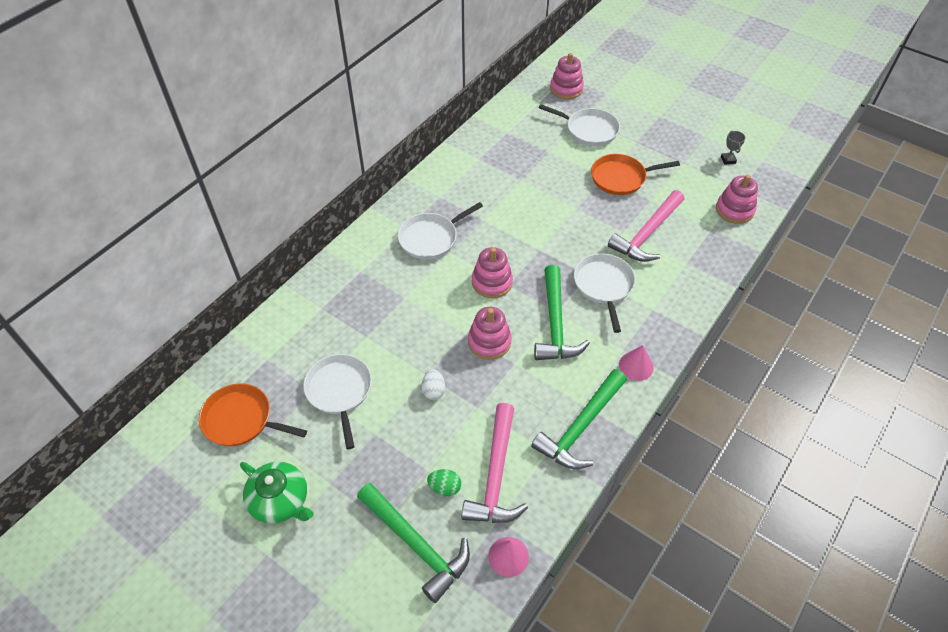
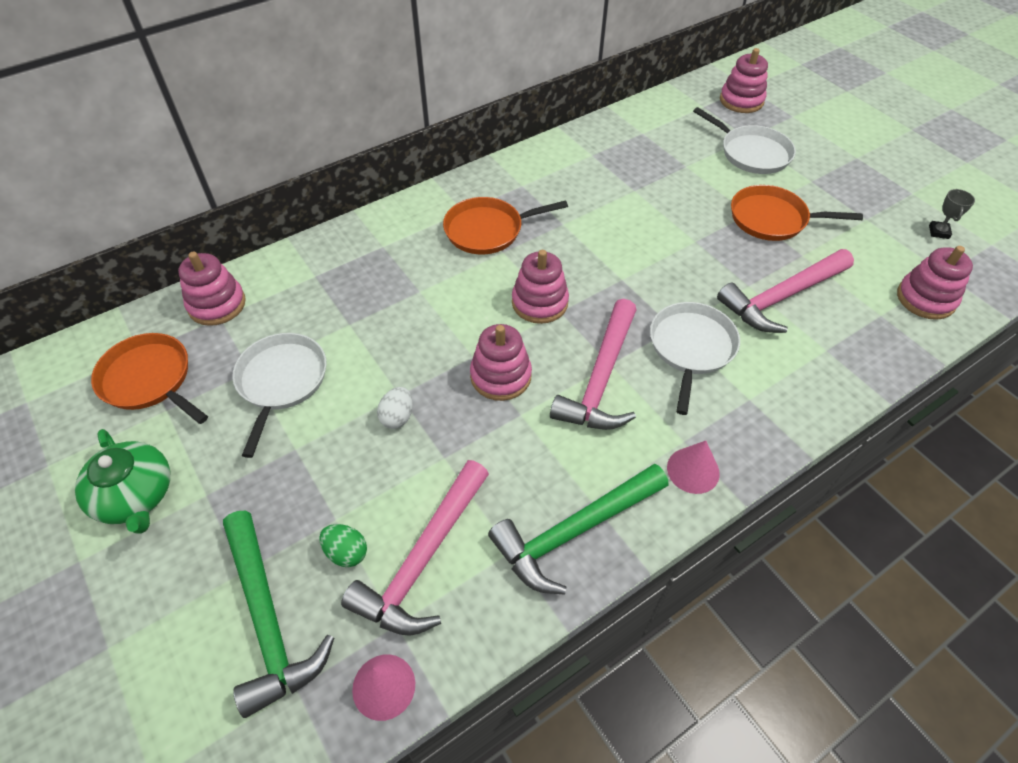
camera: 20 degrees right, 0 degrees up
white pan [398,202,483,259] -> orange pan [443,197,568,254]
green hammer [534,265,590,360] -> pink hammer [550,299,637,430]
none -> pink stacking toy [178,252,246,326]

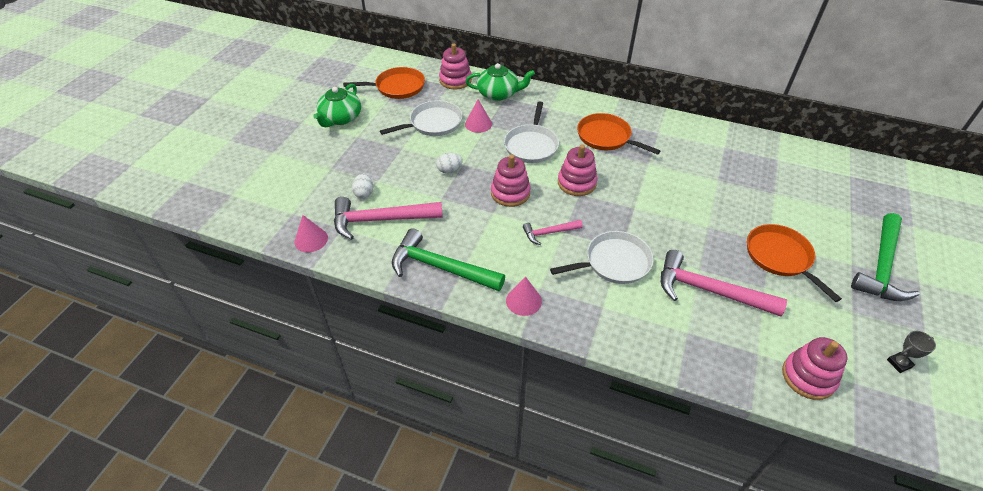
camera: 55 degrees right, 5 degrees down
orange pan [91,333,208,424] -> orange pan turned 75 degrees clockwise [343,67,425,99]
green hammer [223,510,334,718] -> green hammer moved to [851,213,919,301]
green egg [319,524,367,567] -> white egg [352,174,373,199]
pink hammer [550,299,637,430] -> pink hammer [523,220,583,245], size x0.53
white pan [693,107,796,174] -> white pan moved to [504,101,559,163]
pink stacking toy [720,48,768,113] -> none
none -> pink cone [465,100,492,133]
none -> green teapot [466,63,535,101]

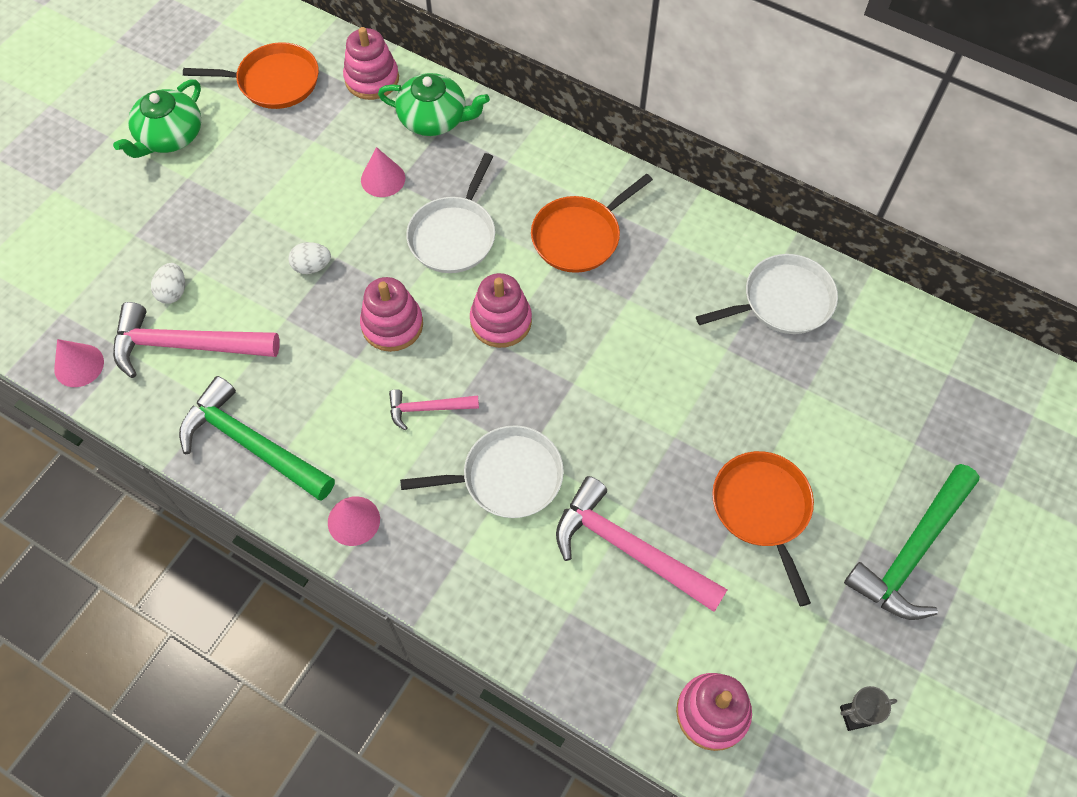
camera: 10 degrees right, 15 degrees up
white pan [380,100,463,136] -> white pan moved to [696,254,838,334]
orange pan [577,113,661,155] -> orange pan turned 90 degrees counterclockwise [531,174,653,273]

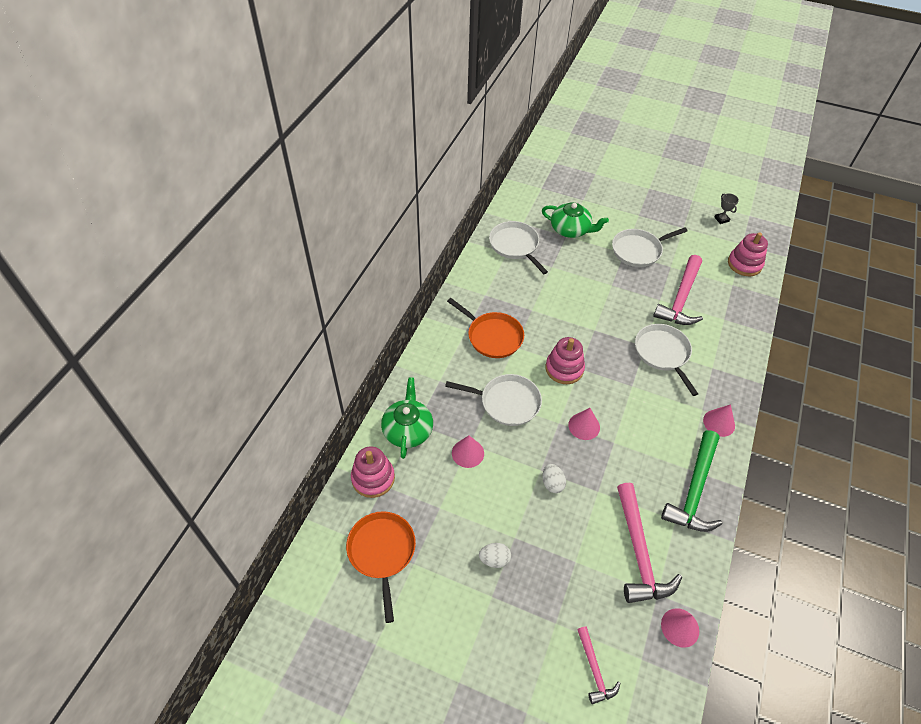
camera: 100 degrees left, 10 degrees down
green teapot [113,79,201,158] -> green teapot moved to [542,202,609,238]
white egg [151,263,185,304] -> white egg moved to [479,543,511,568]
pink stacking toy [360,277,423,352] -> pink cone [568,408,600,440]
pink hammer [389,389,479,430] -> pink hammer moved to [577,627,620,704]
orange pan [712,451,814,607] -> white pan [612,227,688,267]
green hammer [844,464,980,620] -> none

